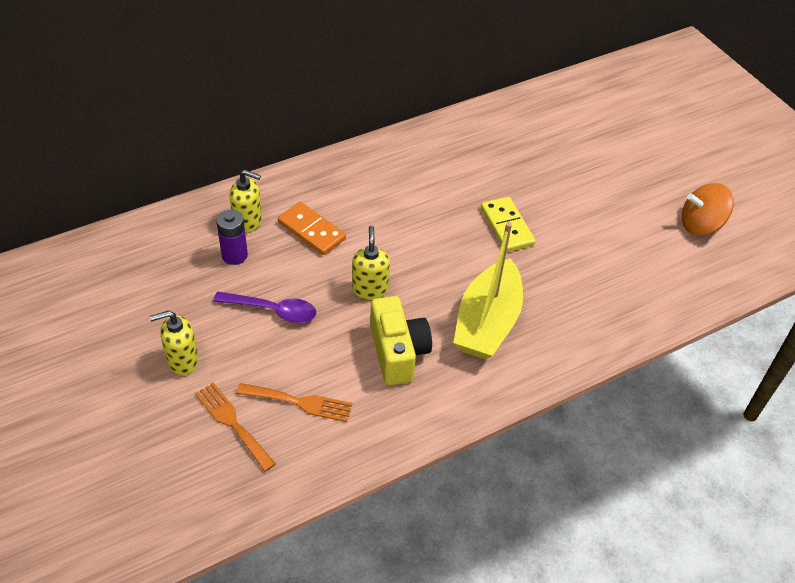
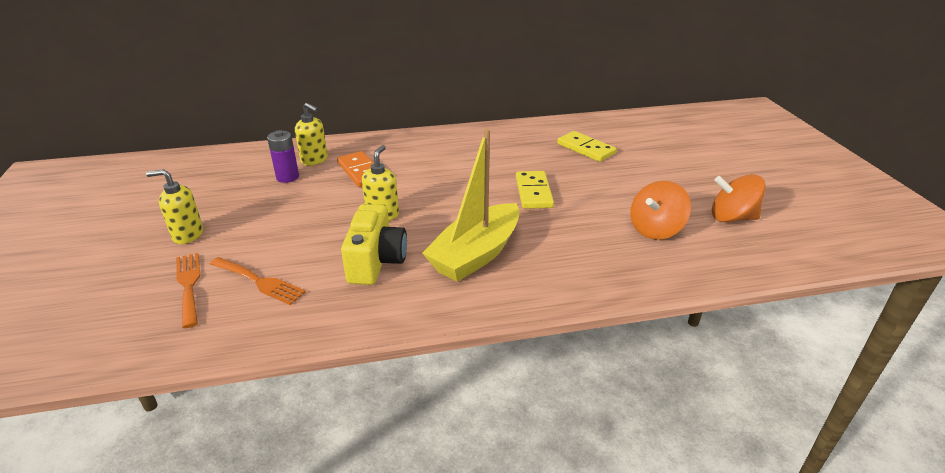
camera: 20 degrees right, 15 degrees down
purple spoon [213,292,316,323] -> none
none -> yellow domino [557,131,617,162]
none -> orange spinning top [630,181,691,240]

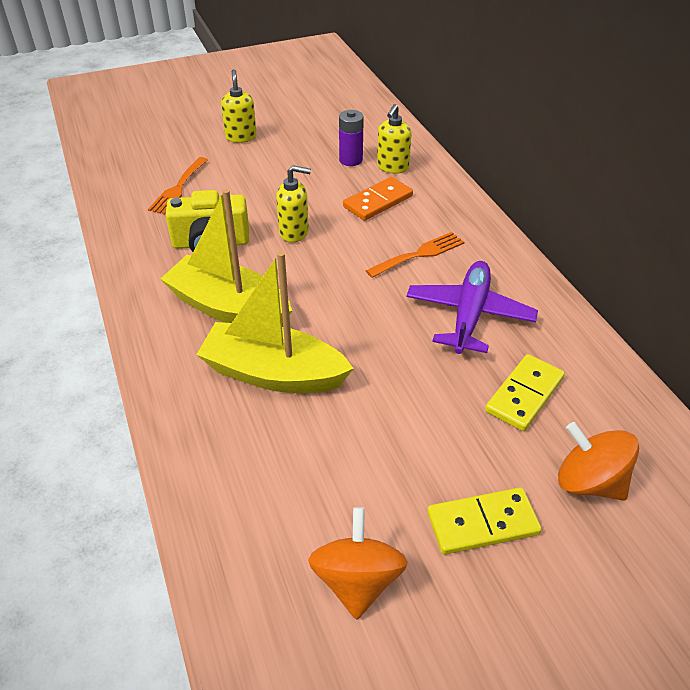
camera: 80 degrees right, 10 degrees up
orange fork [176,253,200,328] -> orange fork moved to [366,232,464,278]
yellow domino [516,171,554,209] -> yellow domino moved to [427,487,542,555]
orange spinning top [630,181,691,240] -> orange spinning top moved to [558,422,639,501]
none -> yellow boat [196,251,354,393]
none -> purple plane [406,261,538,354]

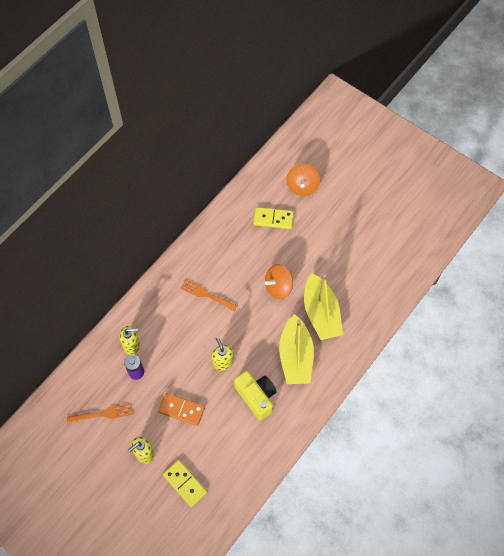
camera: 120 degrees left, 20 degrees up
orange fork [148,157,208,215] -> orange fork moved to [67,403,133,424]
orange spinning top [308,507,408,620] -> orange spinning top moved to [265,264,293,299]
orange domino [343,177,413,221] -> orange domino moved to [158,393,205,426]
purple plane [406,261,538,354] -> none
yellow domino [427,487,542,555] -> yellow domino moved to [163,460,207,507]

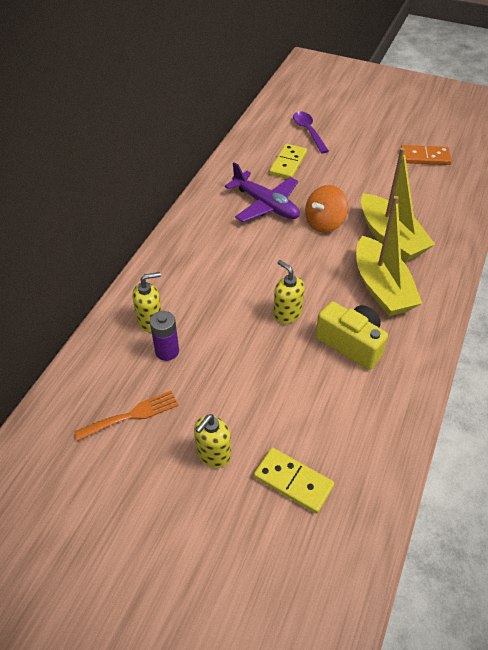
camera: 15 degrees left, 15 degrees down
orange domino [158,393,205,426] -> orange domino moved to [401,145,452,165]
orange fork [180,279,238,312] -> none
yellow domino [253,207,294,229] -> yellow domino turned 60 degrees counterclockwise [269,144,307,179]
orange spinning top [287,164,320,196] -> purple spoon [293,111,329,153]
none -> purple plane [225,162,300,222]

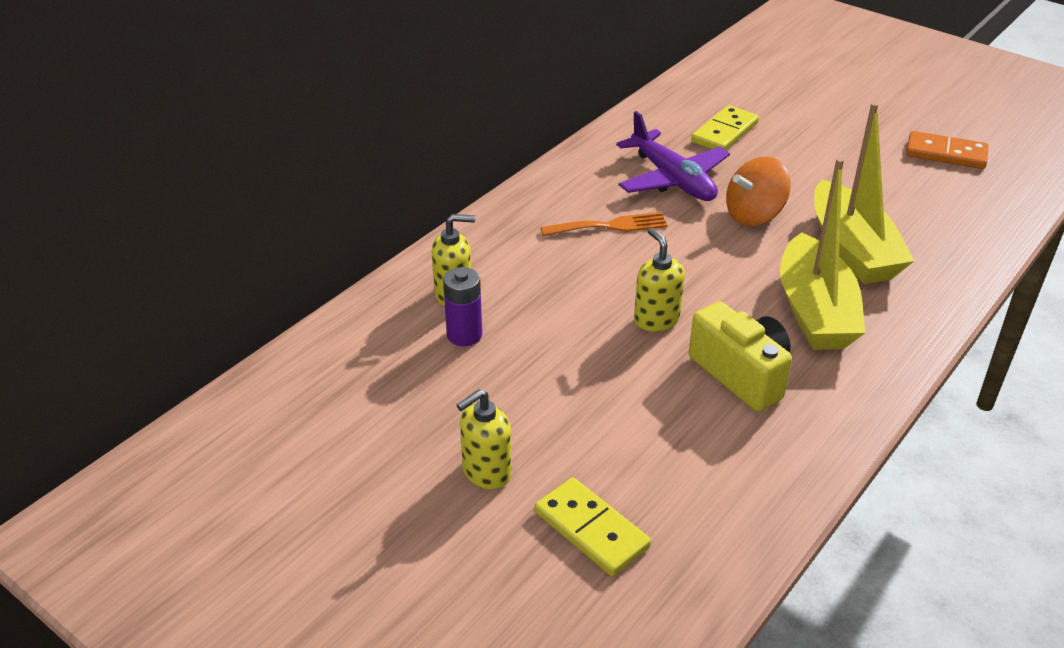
camera: 15 degrees right, 10 degrees down
orange fork [74,391,178,441] -> orange fork moved to [540,212,668,236]
purple spoon [293,111,329,153] -> none

